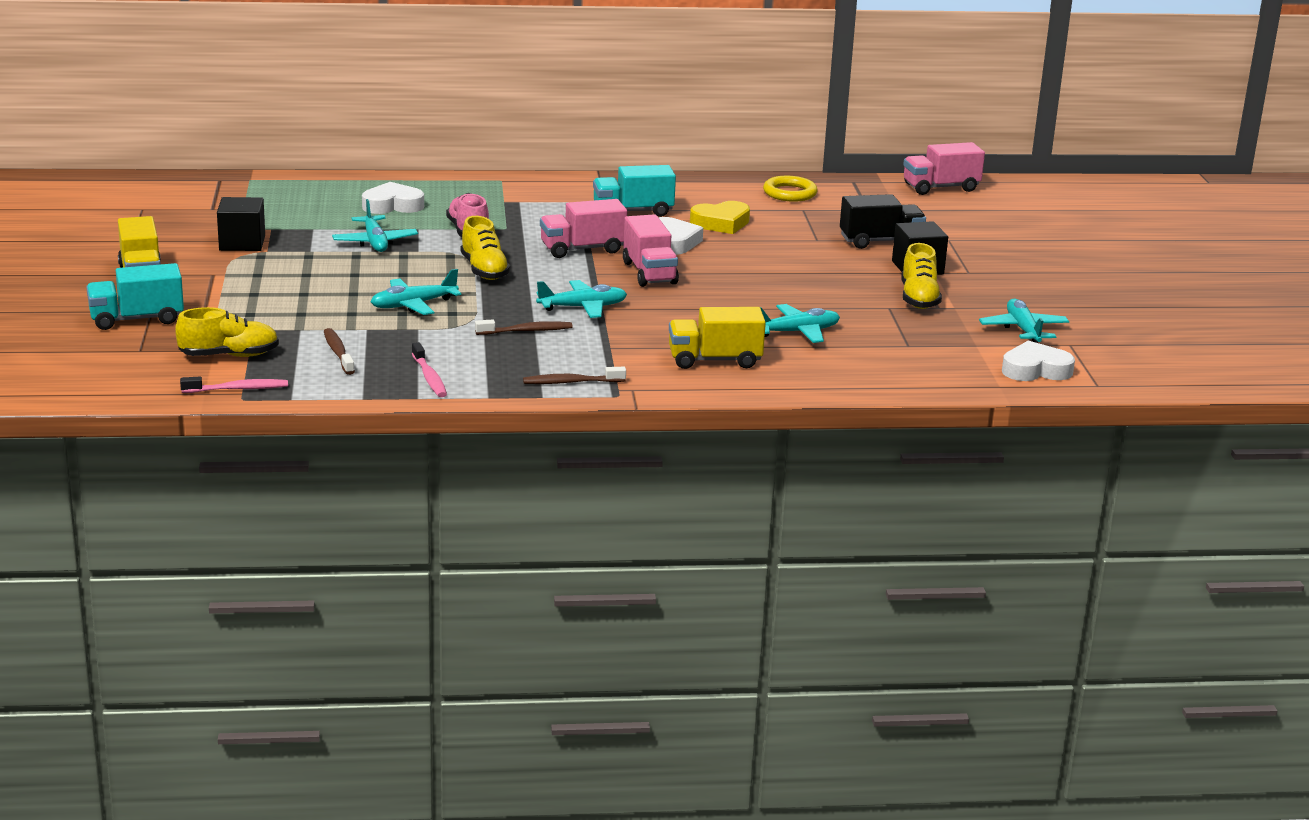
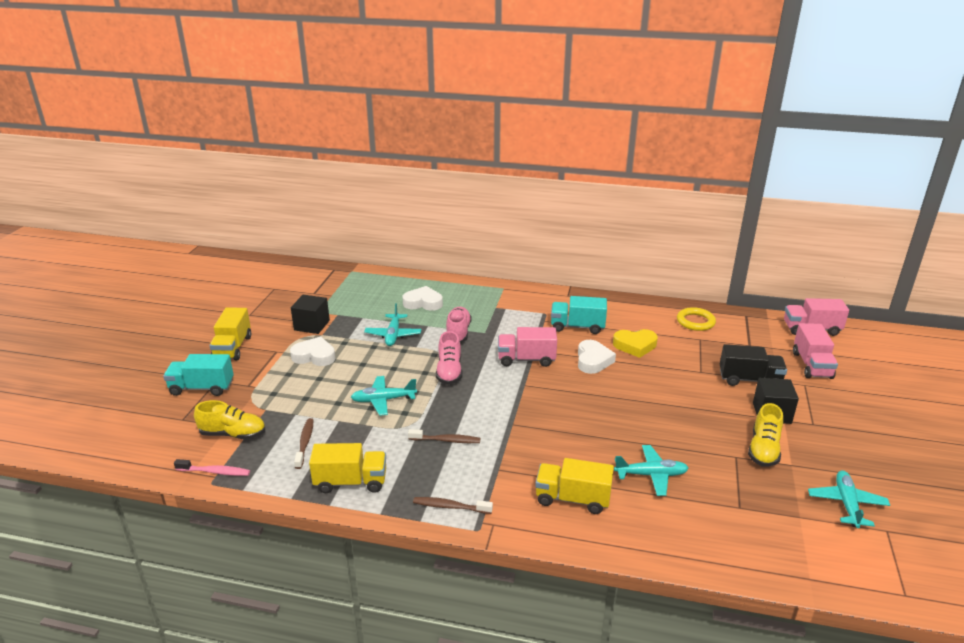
camera: 20 degrees right, 5 degrees up
pink toothbrush [412,342,447,397] -> yellow truck [309,443,386,493]
yellow shoe [461,216,510,280] -> pink shoe [436,331,463,385]
turquoise plane [536,280,627,318] -> none
pink truck [623,214,679,287] -> pink truck moved to [793,323,838,379]
white heart [1002,341,1075,381] -> white heart moved to [290,336,336,366]

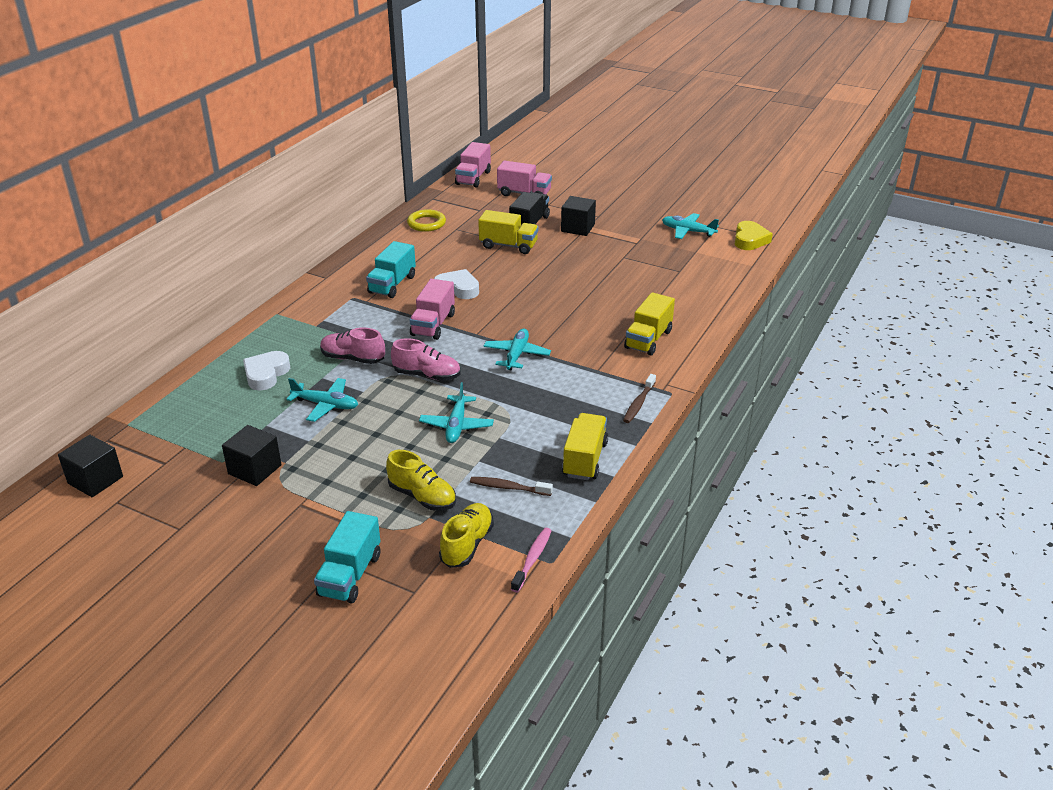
camera: 75 degrees left, 5 degrees up
yellow truck [209,307,251,360] -> yellow truck moved to [478,210,539,254]
white heart [290,336,336,366] -> none
brown toothbrush [408,429,480,443] -> none
yellow heart [613,329,658,358] -> yellow heart moved to [735,221,773,250]
turquoise plane [614,445,688,496] -> turquoise plane moved to [484,329,551,370]
yellow shoe [748,403,783,467] -> yellow shoe moved to [386,450,456,511]
none -> black cube [58,435,123,497]

